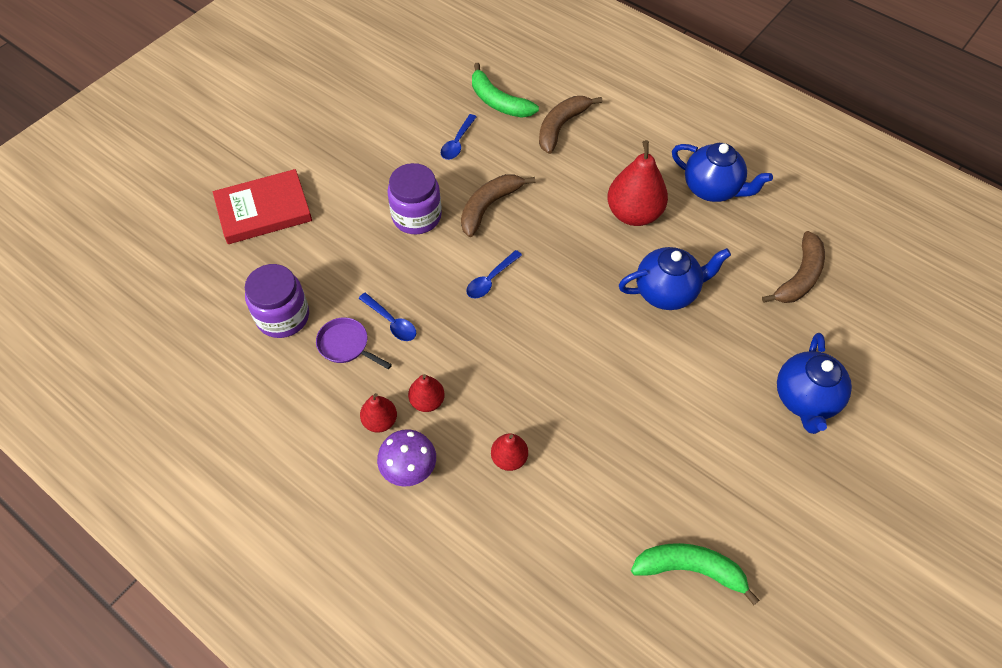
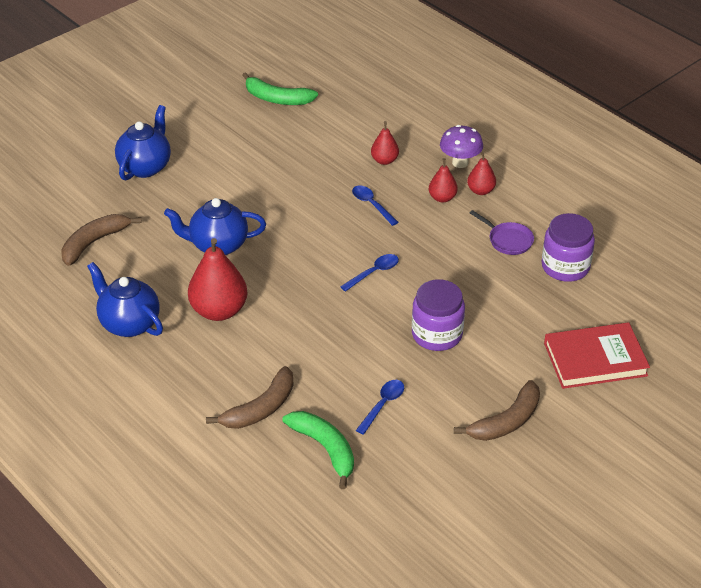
camera: 170 degrees left, 15 degrees down
blue spoon [358,293,416,341] -> blue spoon moved to [352,186,398,226]
brown banana [461,174,535,237] -> brown banana moved to [454,380,540,441]

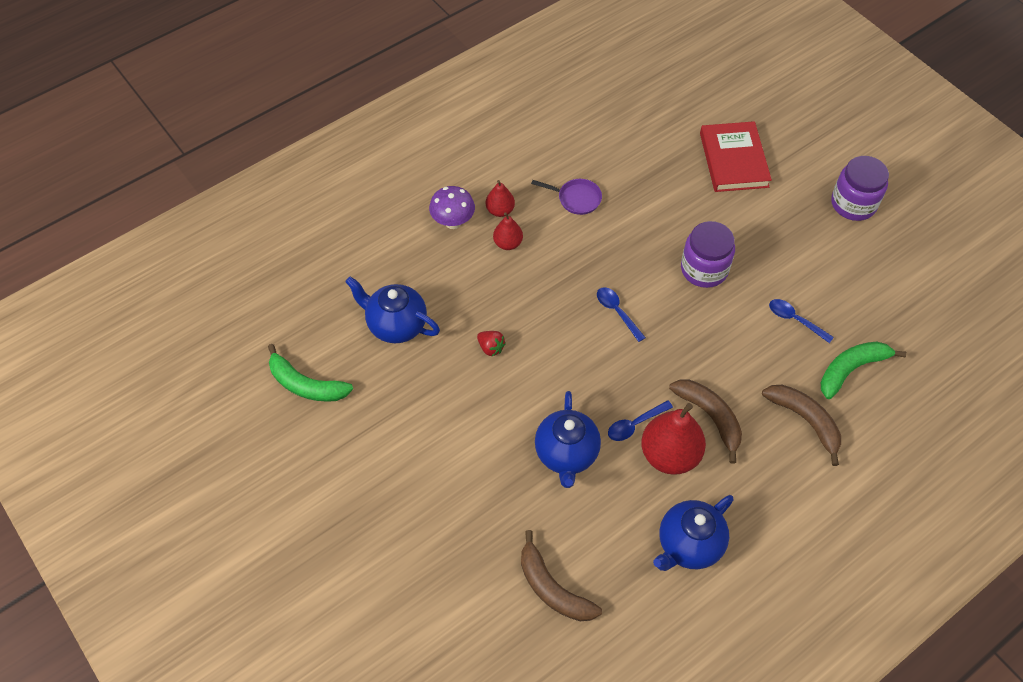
camera: 85 degrees left, 15 degrees up
blue teapot [115,105,171,180] -> blue teapot moved to [345,277,440,343]
green banana [242,72,318,105] -> green banana turned 90 degrees clockwise [268,344,353,402]
blue spoon [352,186,398,226] -> blue spoon moved to [608,400,673,441]
red pear [371,121,399,165] -> none
brown banana [454,380,540,441] -> brown banana moved to [669,380,742,464]
purple pan [470,210,534,255] -> purple pan turned 60 degrees clockwise [531,179,602,215]
purple jar [542,213,595,282] -> purple jar moved to [831,156,889,221]
none -> red strawberry [477,331,506,356]

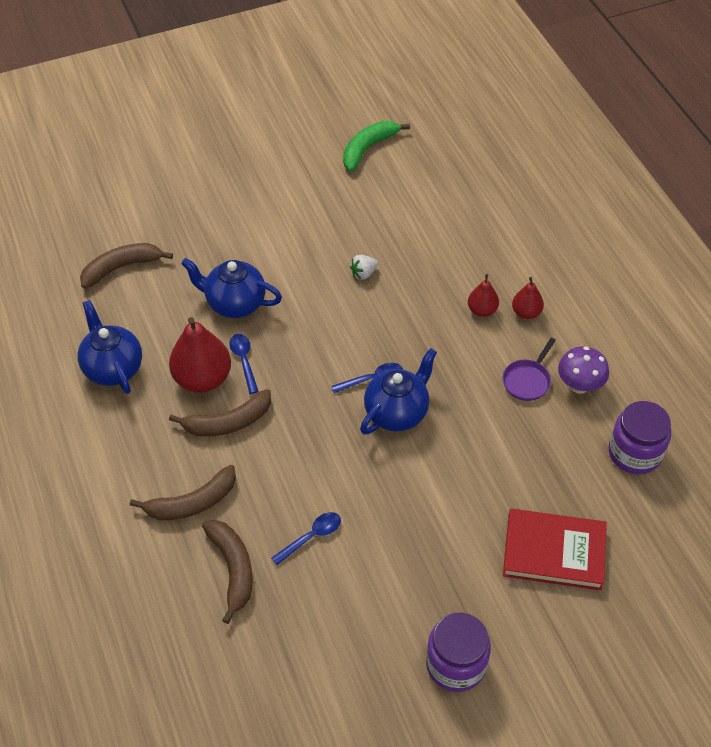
camera: 105 degrees right, 5 degrees down
blue teapot [345,277,440,343] -> blue teapot moved to [360,348,437,434]
purple mushroom [429,186,475,229] -> purple mushroom moved to [558,346,609,394]
red strawberry [477,331,506,356] -> white strawberry [350,255,378,280]
purple jar [681,221,735,288] -> purple jar moved to [609,401,671,475]
green banana [820,342,907,399] -> brown banana [202,520,253,624]

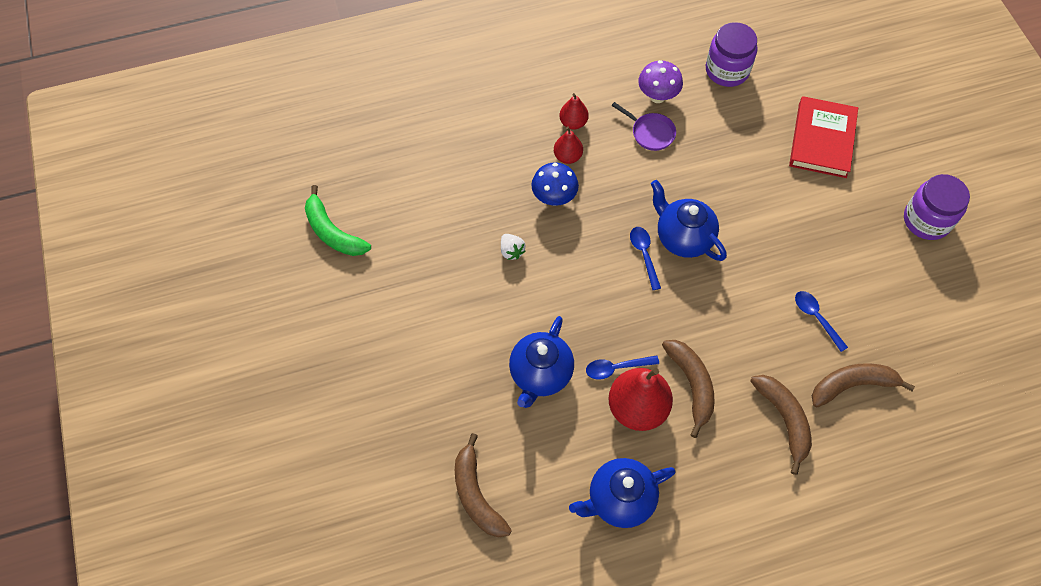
camera: 85 degrees left, 10 degrees up
none -> blue mushroom [531,162,579,206]

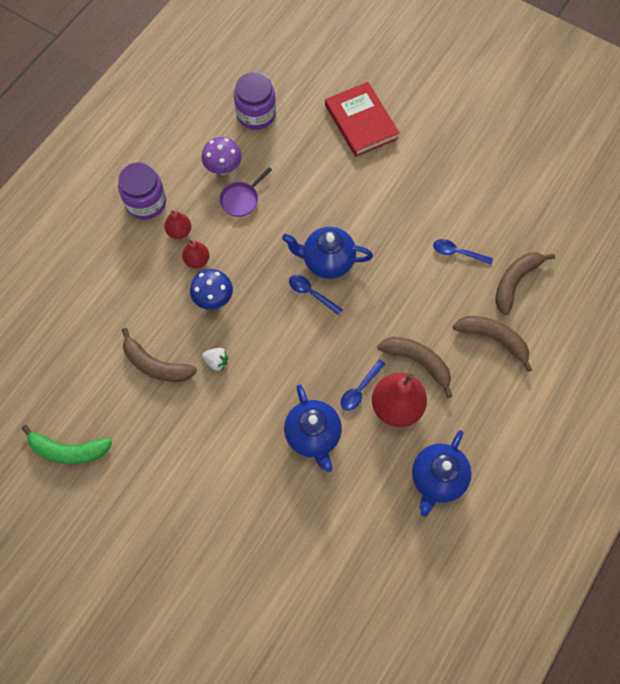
camera: 40 degrees left, 5 degrees up
brown banana [455,433,512,537] -> brown banana moved to [122,328,197,382]
purple pan [612,102,676,151] -> purple pan turned 135 degrees clockwise [219,167,272,217]
purple jar [904,174,970,240] -> purple jar moved to [118,162,166,220]

